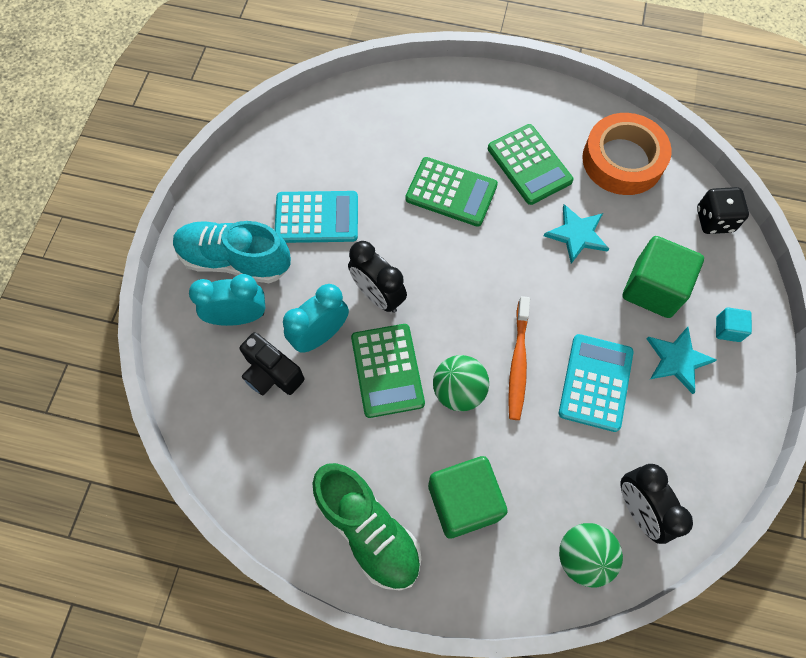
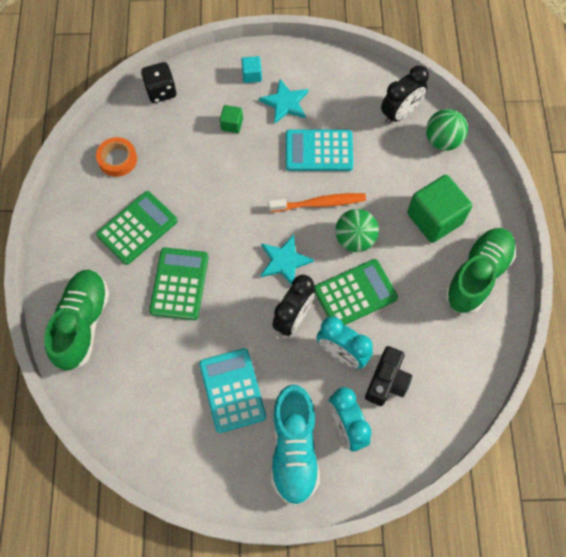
camera: 105 degrees left, 0 degrees up
turquoise star [544,204,609,264] -> turquoise star moved to [261,234,314,285]
orange tape [582,113,672,195] -> orange tape [96,137,137,177], size x0.56
green cube [622,236,704,318] -> green cube [220,105,243,133], size x0.47
none -> green shoe [44,270,109,371]

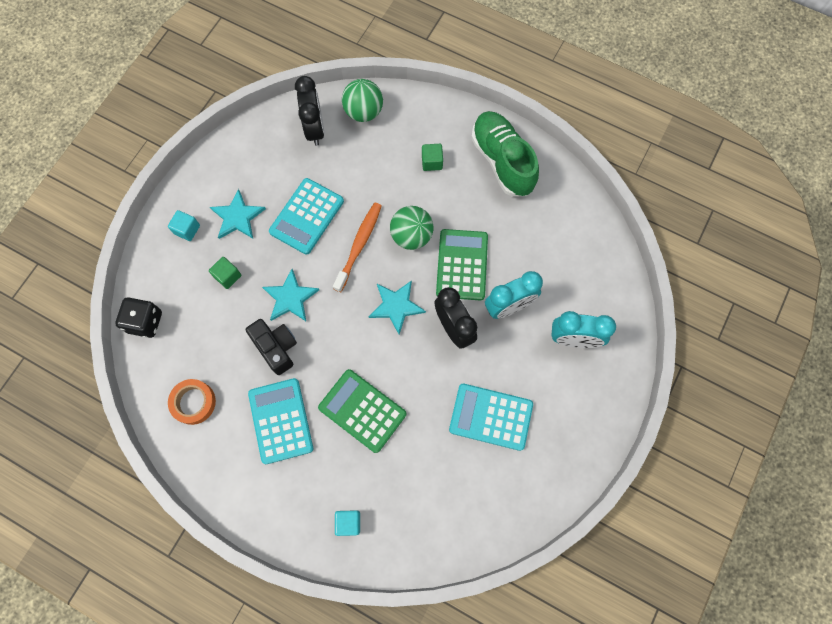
camera: 60 degrees left, 5 degrees up
green shoe [44,270,109,371] -> turquoise cube [335,510,360,536]
green calculator [96,191,177,265] -> turquoise calculator [248,378,313,464]
turquoise shoe [271,385,320,506] -> none
black camera [365,346,412,406] -> black camera moved to [246,319,297,375]
green cube [407,175,472,243] -> green cube [422,144,443,171], size x0.47
none -> turquoise star [262,269,319,321]

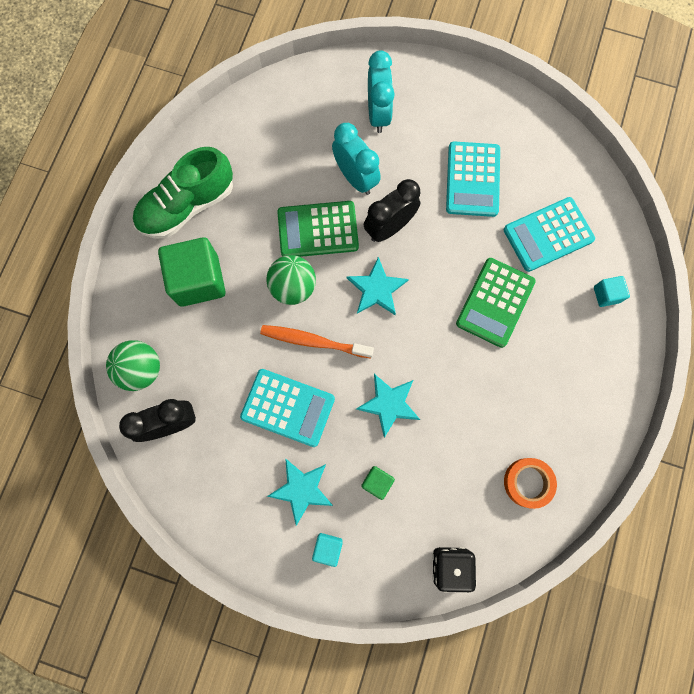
camera: 100 degrees left, 5 degrees up
black camera [246,319,297,375] -> none
turquoise calculator [248,378,313,464] -> turquoise calculator moved to [504,197,595,272]
green cube [422,144,443,171] -> green cube [158,237,226,307], size x2.12

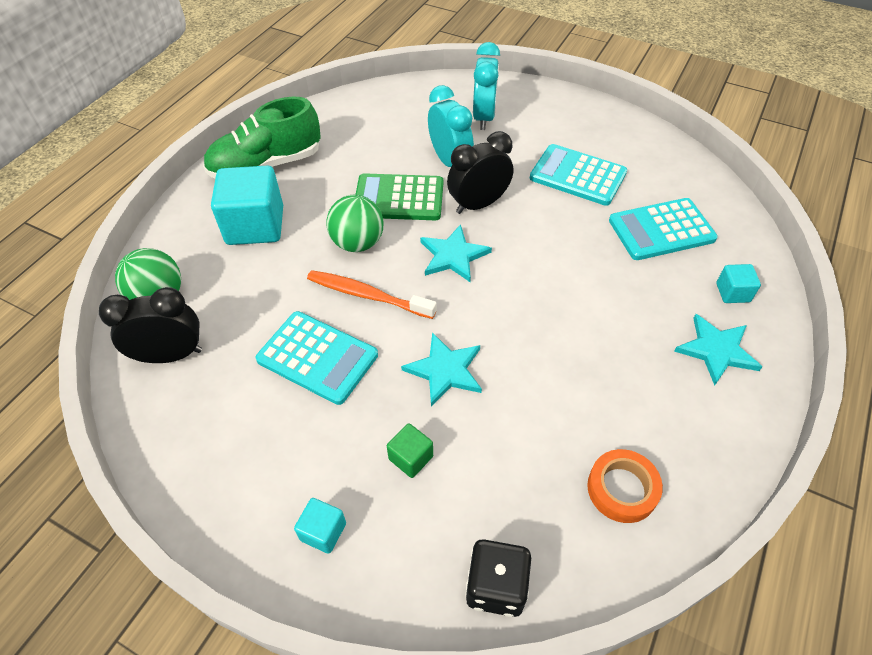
camera: 10 degrees right, 25 degrees down
green cube [158,237,226,307] -> turquoise cube [211,166,283,245]
turquoise star [267,459,333,526] -> turquoise star moved to [674,314,762,386]
turquoise calculator [446,141,500,217] -> turquoise calculator turned 105 degrees clockwise [530,144,627,206]
green calculator [456,258,536,348] -> none

